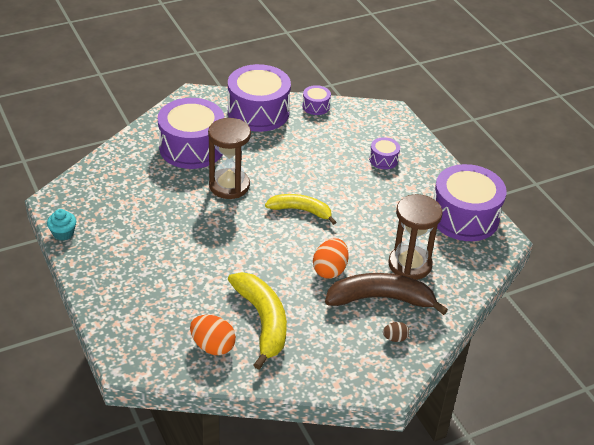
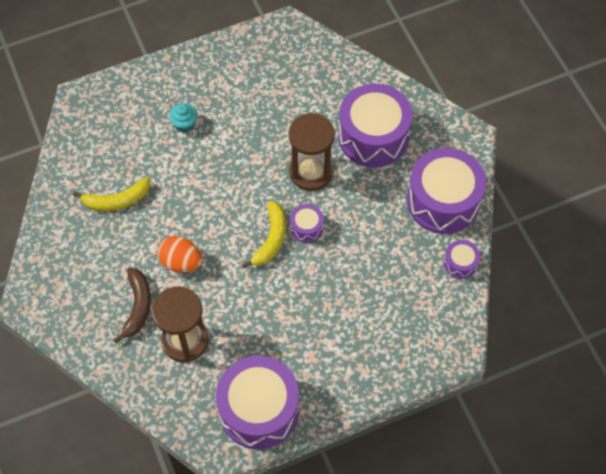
camera: 95 degrees right, 20 degrees up
turquoise cupcake [47,209,76,241] -> turquoise cupcake moved to [169,103,198,133]
orange egg [190,315,236,355] -> none
yellow banana [228,272,287,370] -> yellow banana [73,177,150,211], size x0.67
brown banana [325,273,448,315] -> brown banana [113,268,151,343], size x0.67
purple drum [369,137,400,169] -> purple drum moved to [290,204,324,243]
brown egg [383,322,409,342] -> none

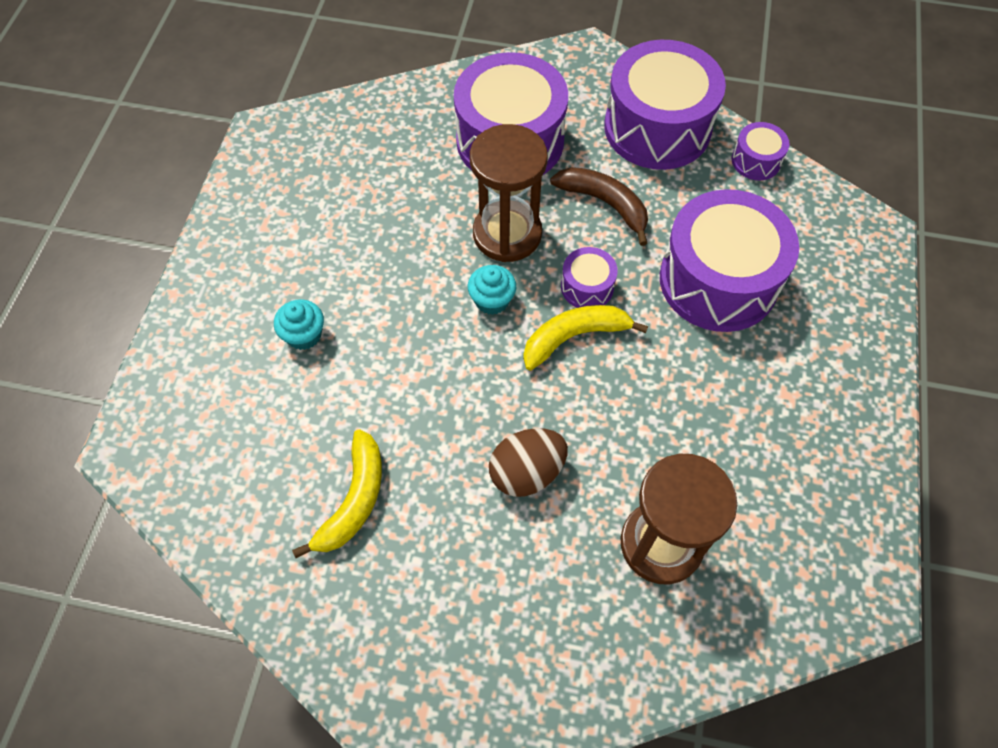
camera: 55 degrees left, 0 degrees up
brown banana [113,268,151,343] -> brown banana moved to [550,167,648,246]
orange egg [157,236,202,272] -> brown egg [489,428,568,497]
purple drum [216,356,299,449] -> purple drum moved to [660,189,799,332]
yellow banana [242,201,286,269] -> yellow banana turned 75 degrees counterclockwise [523,305,648,371]
none -> turquoise cupcake [468,265,516,315]

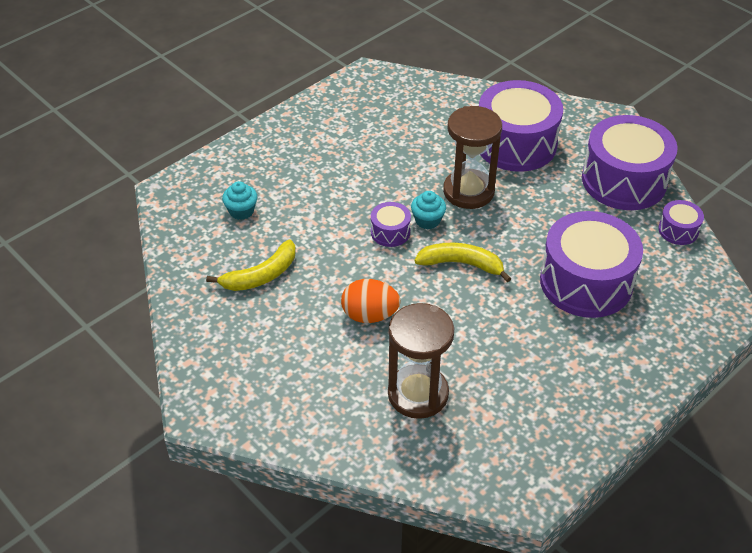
camera: 35 degrees right, 15 degrees down
turquoise cupcake [274,299,324,350] -> turquoise cupcake moved to [222,181,257,220]
brown egg [489,428,568,497] -> orange egg [341,279,400,323]
brown banana [550,167,648,246] -> none
purple drum [561,247,618,308] -> purple drum moved to [371,202,411,247]

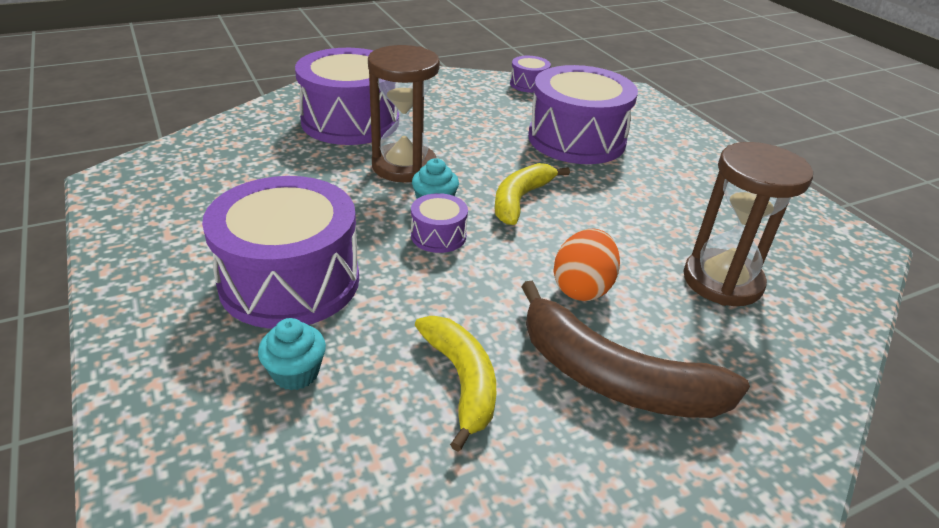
camera: 75 degrees left, 10 degrees down
purple drum [582,115,678,210] -> purple drum moved to [202,176,359,329]
none -> brown banana [521,281,750,418]

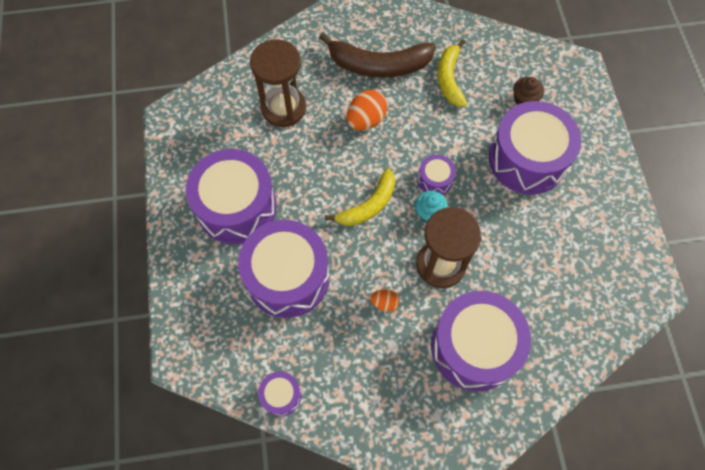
camera: 160 degrees left, 30 degrees up
turquoise cupcake [258,318,326,390] -> brown cupcake [513,77,544,105]
brown banana [521,281,750,418] -> brown banana turned 135 degrees clockwise [319,33,436,78]
none -> purple drum [186,149,277,244]
none -> orange egg [371,289,400,312]

